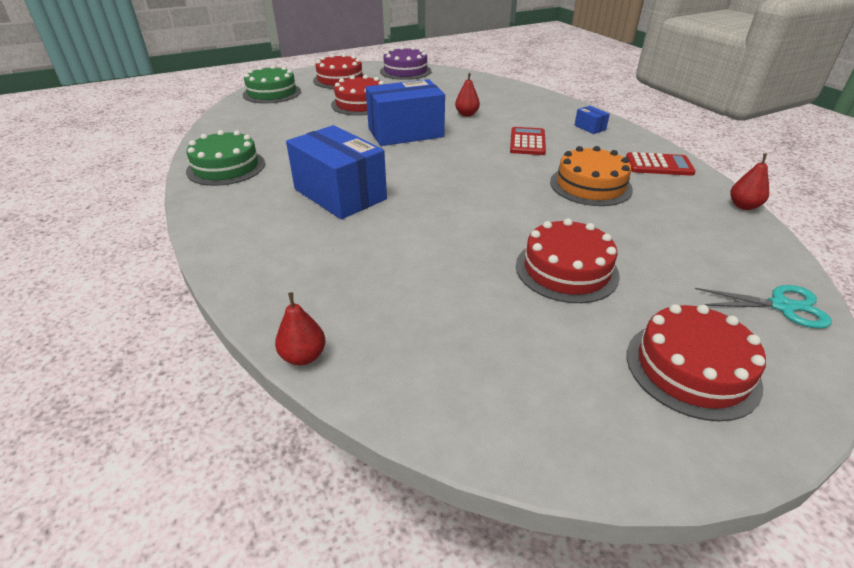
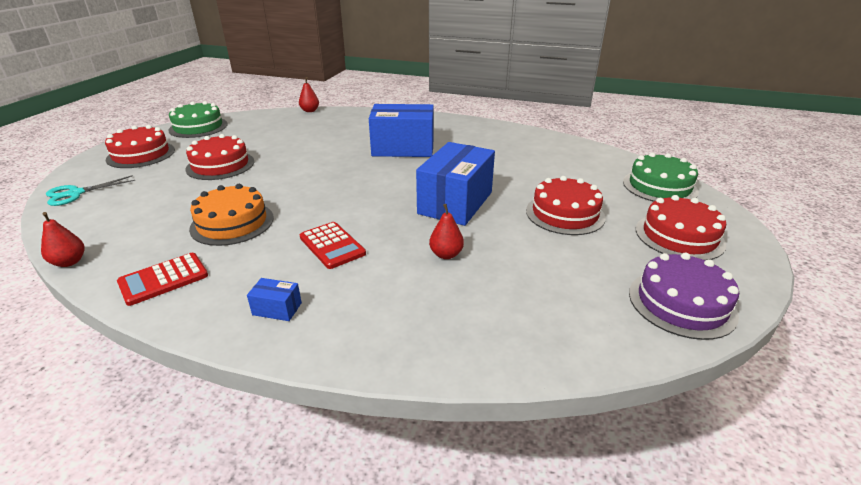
camera: 135 degrees right, 5 degrees down
green cake [186,130,265,186] -> green cake moved to [168,101,228,138]

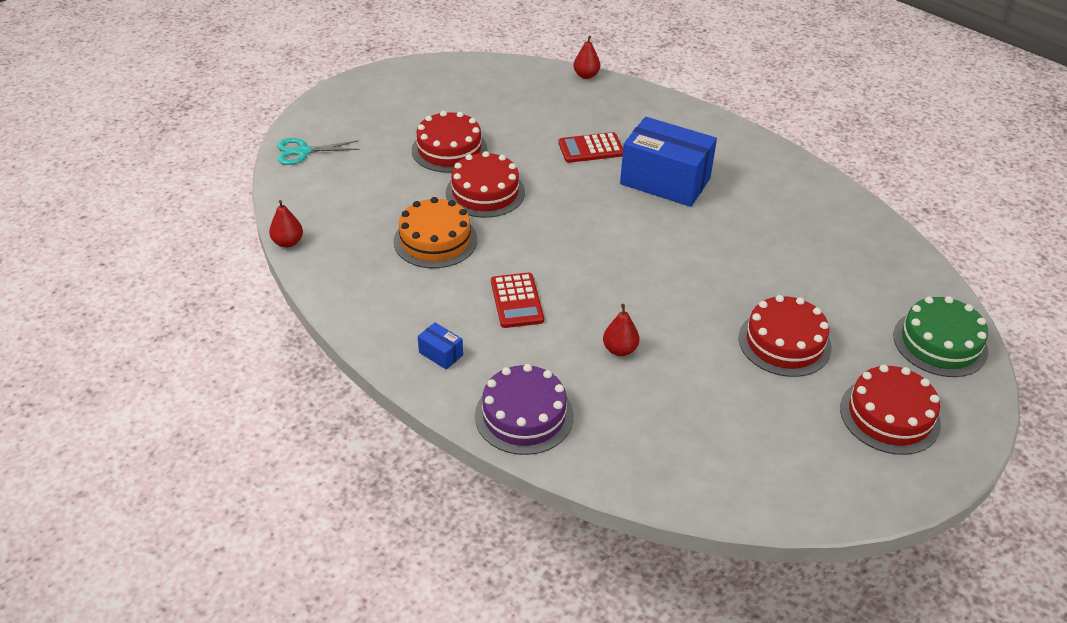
camera: 25 degrees right, 10 degrees up
red cake [105,125,175,168] -> red cake moved to [446,151,525,218]
red calculator [117,253,208,306] -> red calculator moved to [558,132,623,163]
green cake [168,101,228,138] -> none
blue box [416,142,495,226] -> none
purple cake [629,253,739,340] -> purple cake moved to [475,364,573,455]

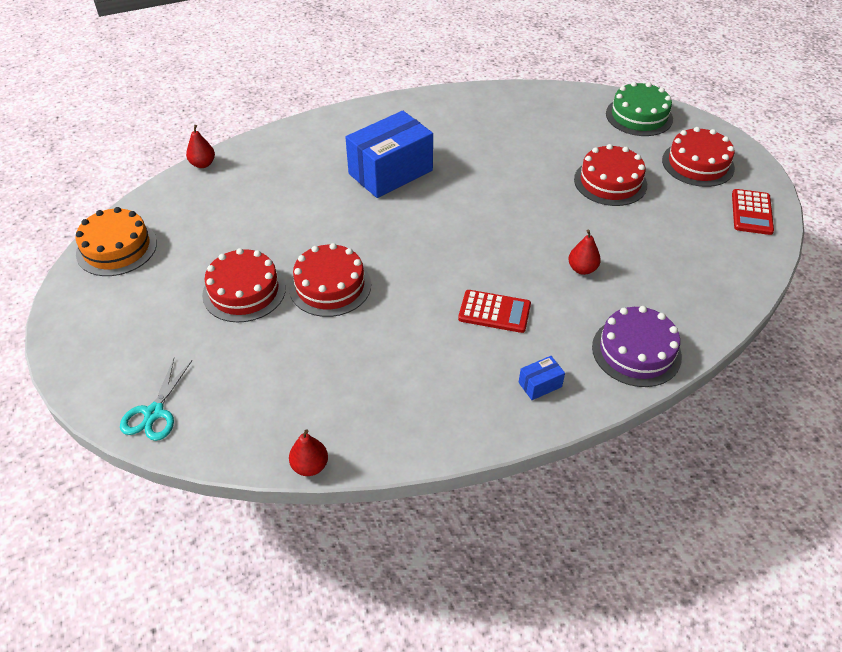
camera: 65 degrees left, 5 degrees up
orange cake [394,197,477,268] -> orange cake moved to [75,207,157,276]
red calculator [558,132,623,163] -> red calculator moved to [732,189,774,235]

